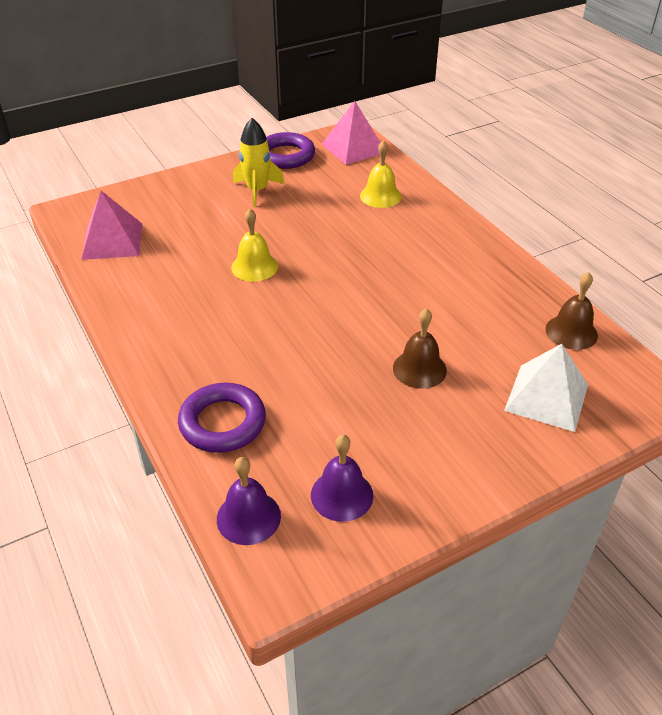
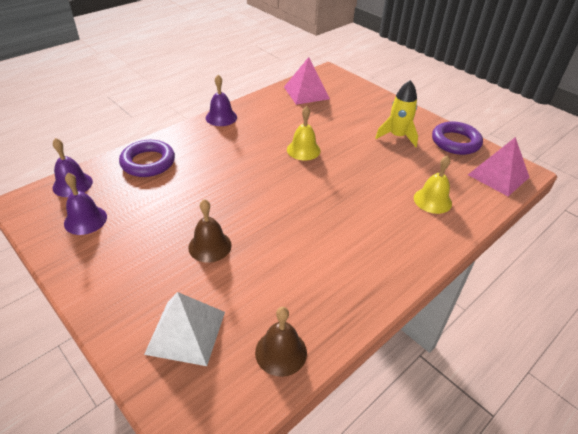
camera: 75 degrees right, 0 degrees up
none -> purple bell [206,75,237,126]

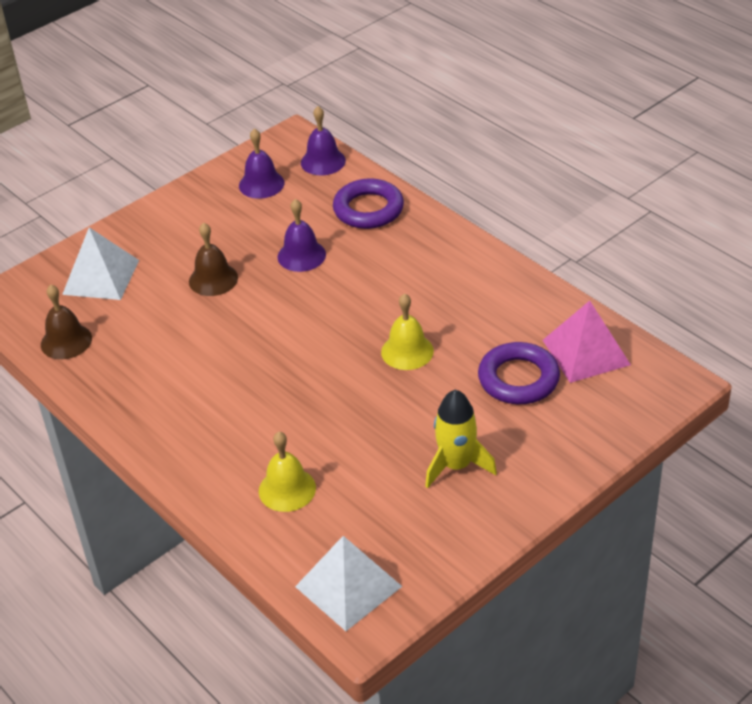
camera: 95 degrees right, 0 degrees up
purple bell [206,75,237,126] -> purple bell moved to [278,199,326,272]
purple ring [432,121,483,155] -> purple ring moved to [478,342,560,404]
pink pyramid [468,137,529,196] -> white pyramid [295,536,402,631]

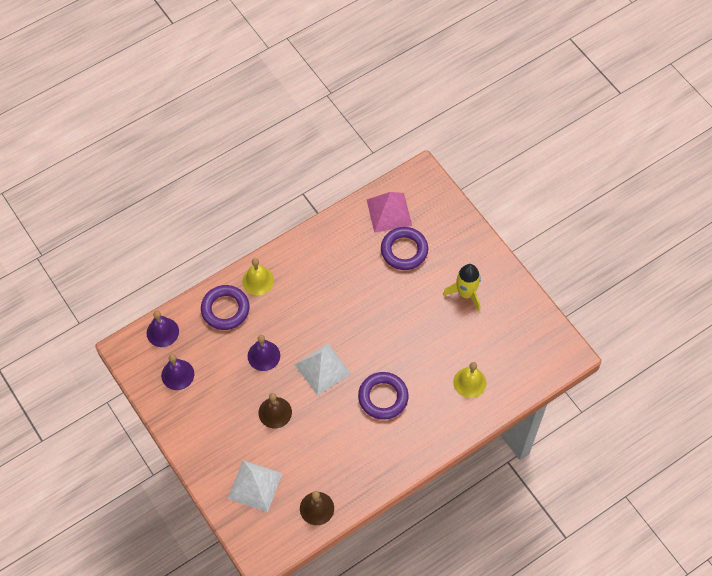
camera: 85 degrees left, 20 degrees up
white pyramid [295,536,402,631] -> white pyramid moved to [294,343,351,396]
yellow bell [381,293,434,370] -> yellow bell moved to [242,258,274,295]
none -> purple ring [358,372,409,420]

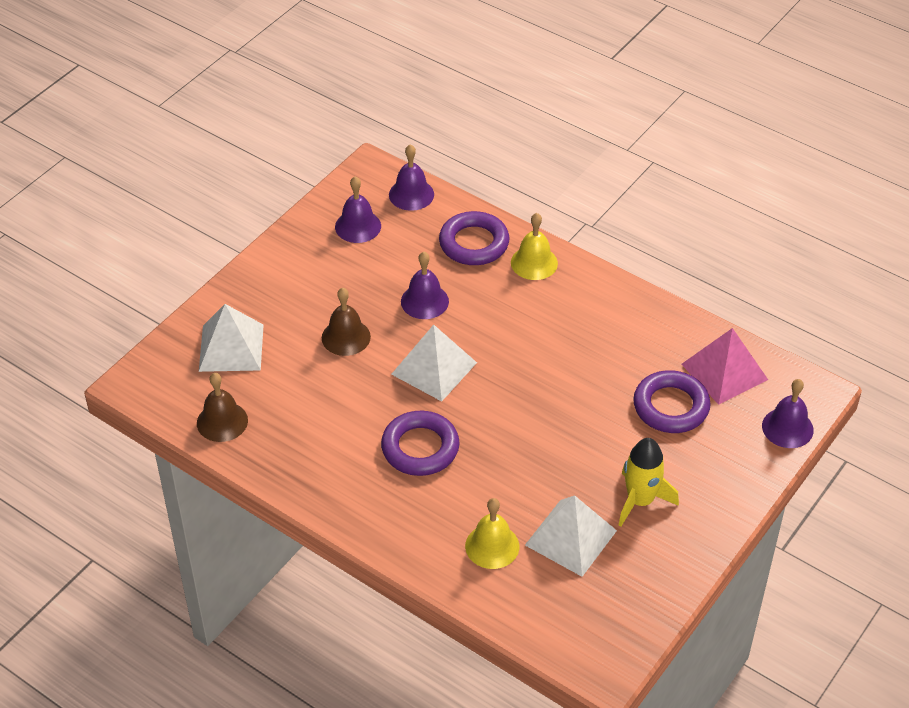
camera: 70 degrees right, 15 degrees down
none -> white pyramid [525,495,617,577]
none -> purple bell [762,379,814,448]

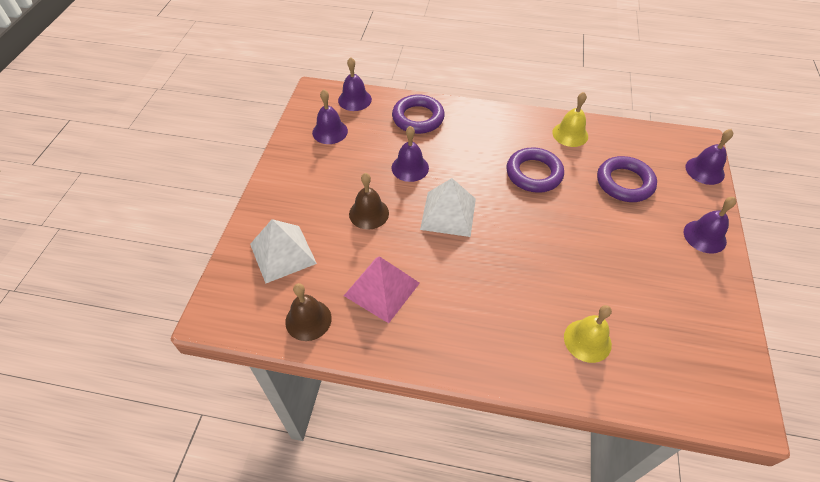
camera: 25 degrees left, 5 degrees up
purple ring [381,411,459,476] -> purple ring moved to [507,147,564,193]
yellow bell [511,213,558,280] -> yellow bell moved to [552,92,588,147]
white pyramid [525,495,617,577] -> none
yellow rocket [619,438,679,527] -> none
pink pyramid [681,328,768,405] -> pink pyramid moved to [344,256,420,323]
none -> purple bell [684,197,736,254]

